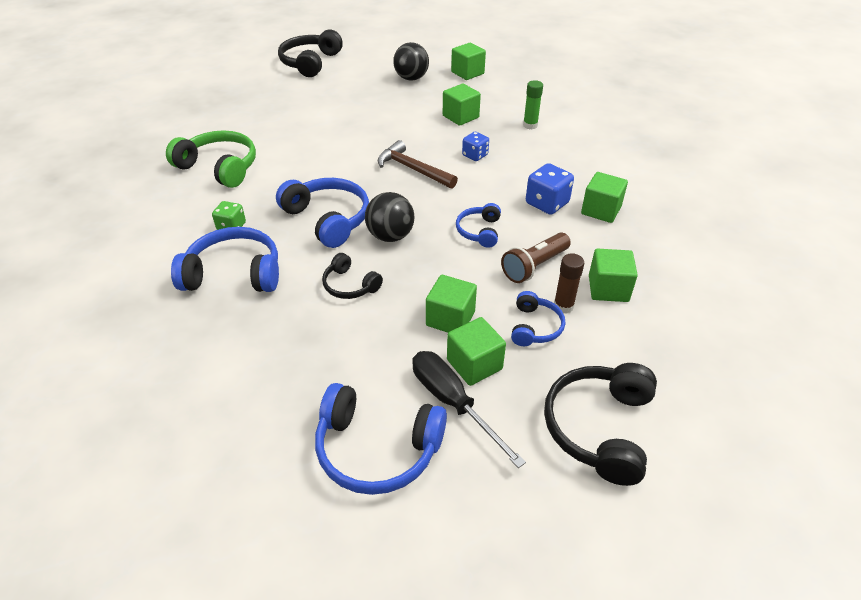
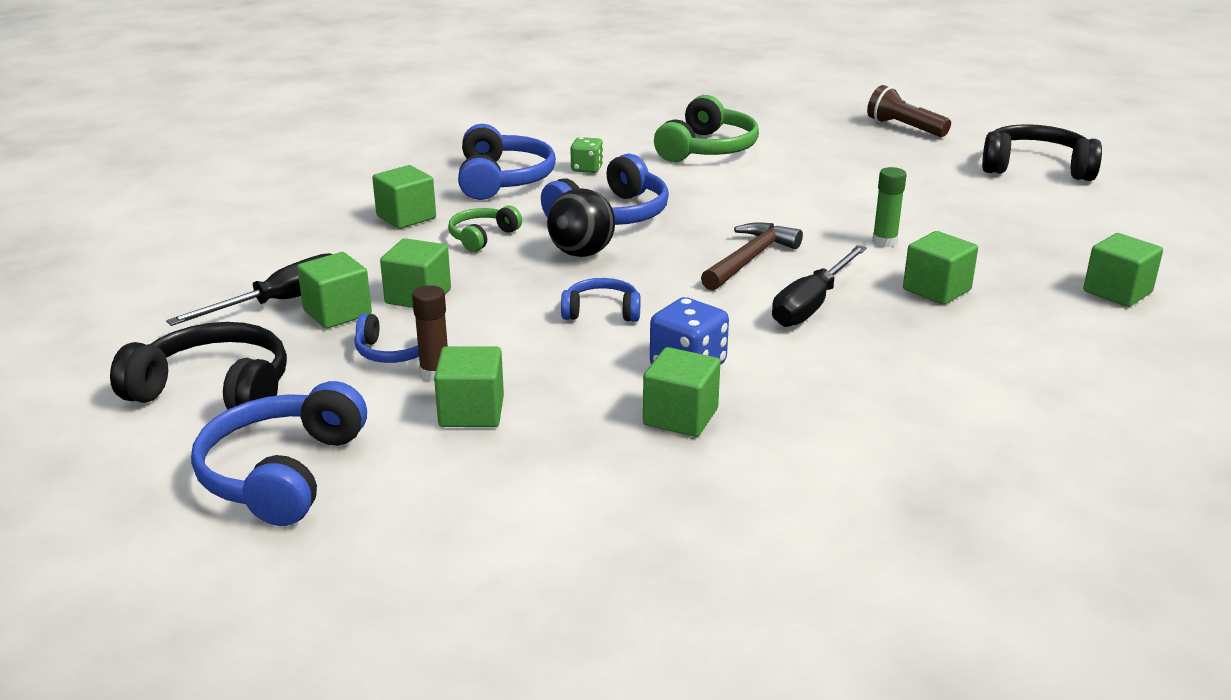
camera: 85 degrees right, 15 degrees down
blue headphones [315,383,447,495] -> blue headphones moved to [191,381,367,526]
black headphones [322,253,383,299] -> green headphones [448,206,522,252]
black ball [393,42,429,81] -> none
blue dice [462,132,489,161] -> black screwdriver [772,245,867,327]
brown flashlight [501,232,571,283] -> brown flashlight moved to [867,85,951,137]
green glue stick [523,80,543,130] -> green glue stick moved to [872,167,907,247]
none -> green cube [372,165,436,229]

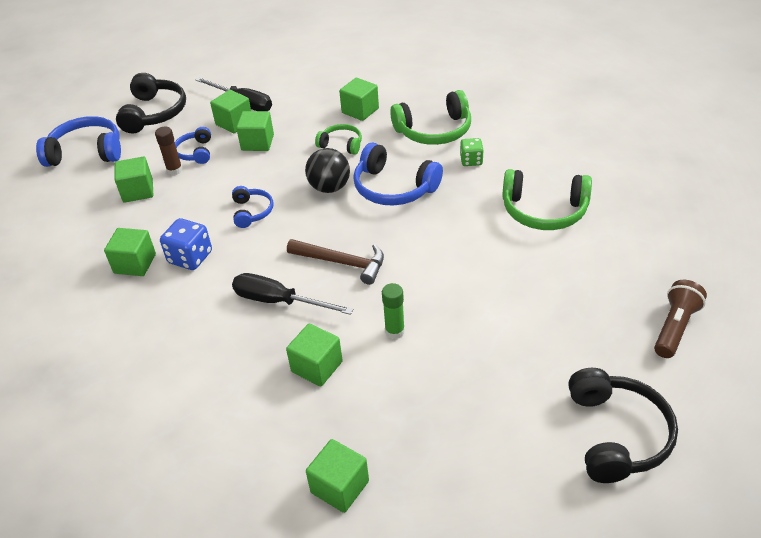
camera: 80 degrees right, 15 degrees up
blue headphones [458,124,556,200] -> green headphones [390,90,471,145]

